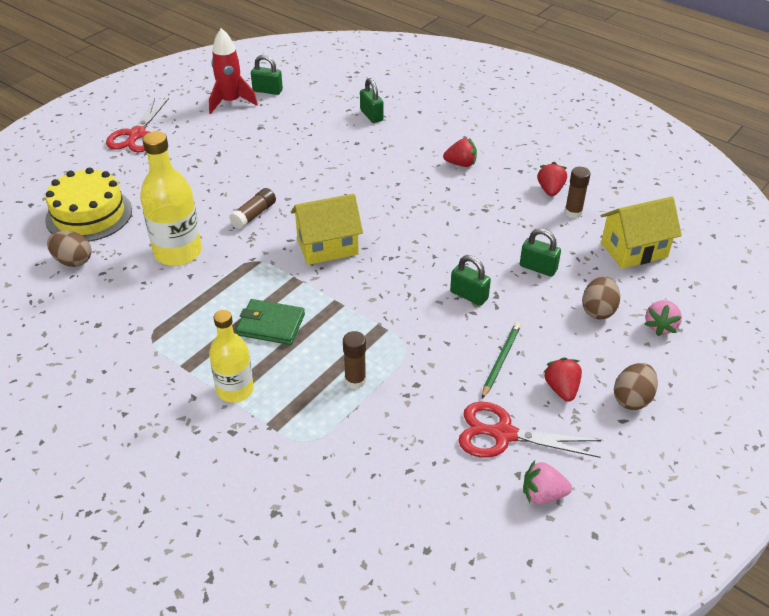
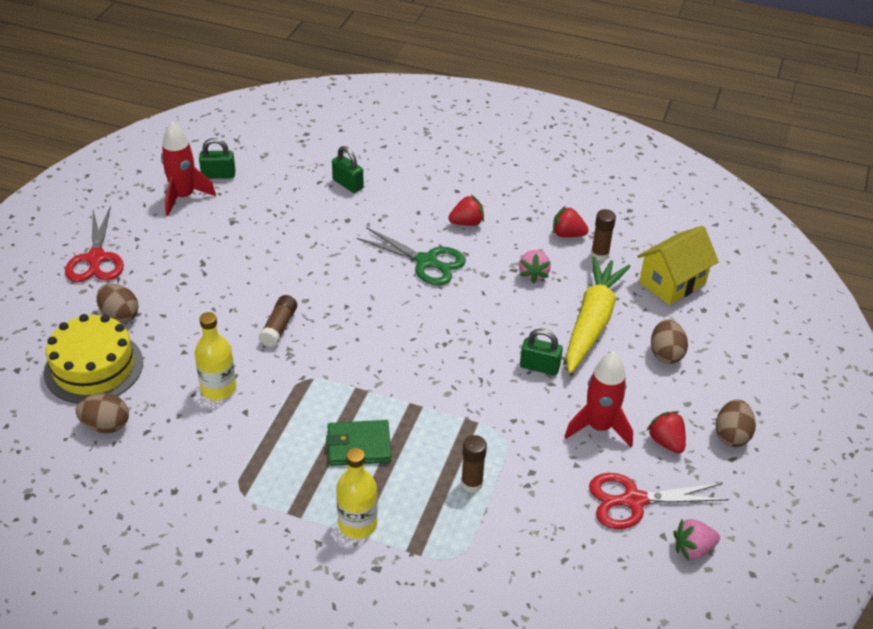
camera: 20 degrees left, 0 degrees up
yellow bottle [140,131,202,266] -> yellow bottle [195,312,236,400], size x0.66
yellow house [291,194,363,265] -> none
green pencil [482,322,521,399] -> red rocket [564,351,633,447]
green padlock [520,228,561,277] -> yellow carrot [566,256,631,374]
red strawberry [538,162,567,196] -> red strawberry turned 60 degrees counterclockwise [553,206,589,237]
pink strawberry [645,300,682,336] -> pink strawberry moved to [519,250,551,284]
none -> brown egg [96,284,139,323]
none -> green scissors [357,227,466,285]

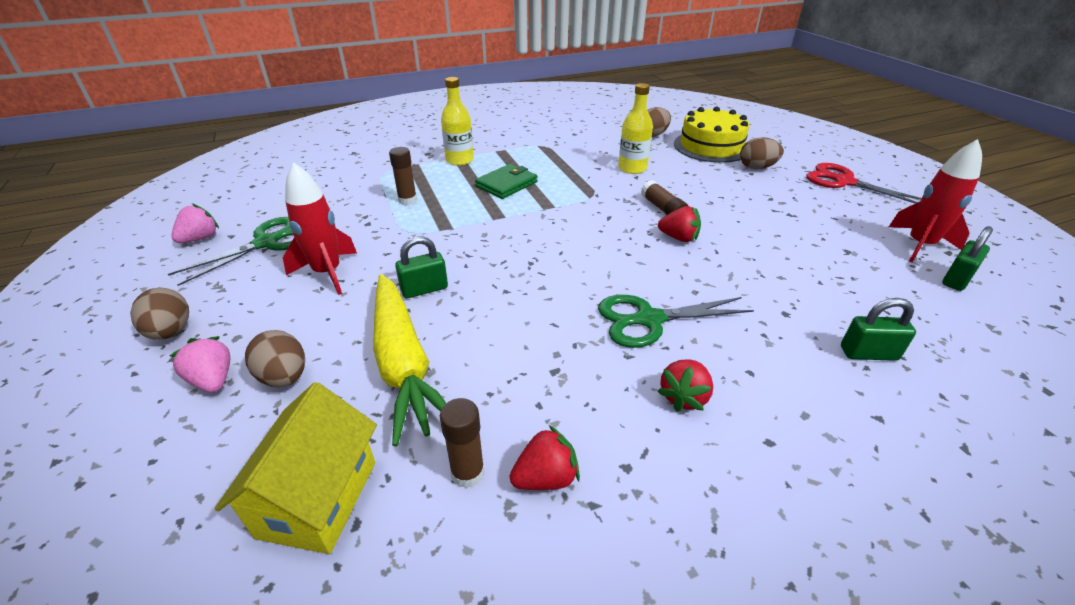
camera: 140 degrees right, 5 degrees down
pink strawberry [519,250,551,284] -> pink strawberry moved to [170,336,230,393]
red scissors [589,473,729,529] -> green scissors [168,217,293,286]
red strawberry [646,411,686,454] -> red strawberry moved to [658,206,701,242]

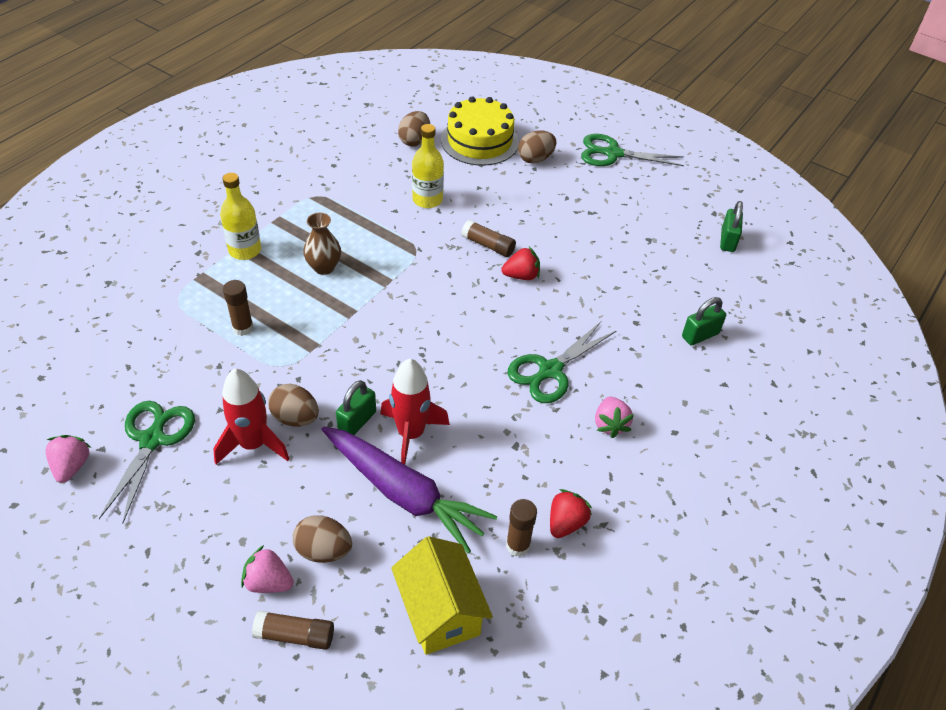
camera: 35 degrees left, 10 degrees up
brown egg [130,288,189,340] -> brown egg moved to [268,384,319,427]
yellow carrot [373,274,446,446] -> purple carrot [321,427,497,553]
green wallet [475,164,538,199] -> brown vase [303,213,341,275]
red strawberry [657,359,713,412] -> pink strawberry [595,397,634,438]
red scissors [806,163,922,204] -> green scissors [581,134,684,166]
red rocket [889,139,982,263] -> red rocket moved to [380,359,450,465]
none -> brown glue stick [252,611,334,650]

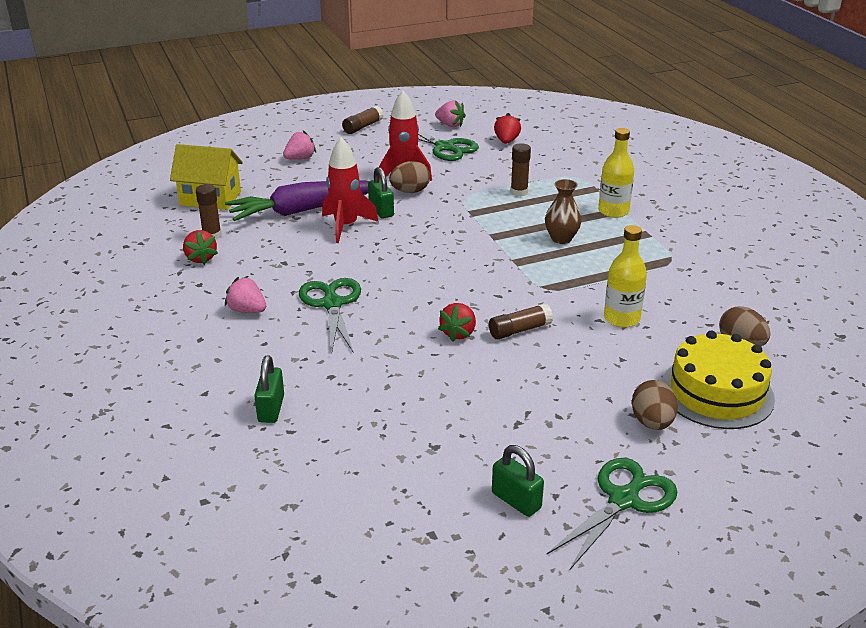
camera: 125 degrees right, 15 degrees down
brown glue stick [252,611,334,650] -> brown glue stick moved to [342,106,384,134]
brown egg [293,515,352,563] -> none
green padlock [720,201,743,252] -> green padlock moved to [492,445,544,517]
none -> red strawberry [494,113,521,144]

